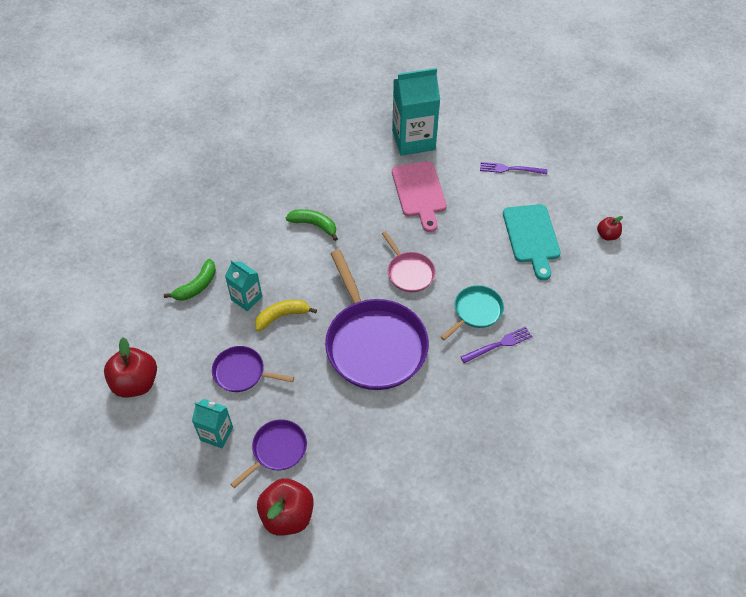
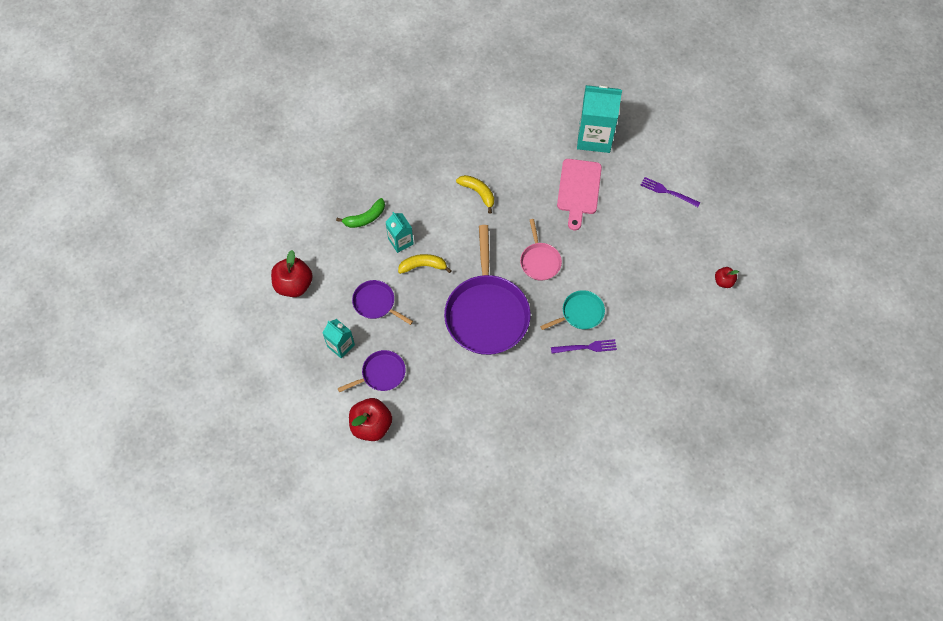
camera: 20 degrees right, 10 degrees up
green banana [286,209,338,241] -> yellow banana [456,175,494,214]
turquoise cutting board [503,204,561,280] -> none

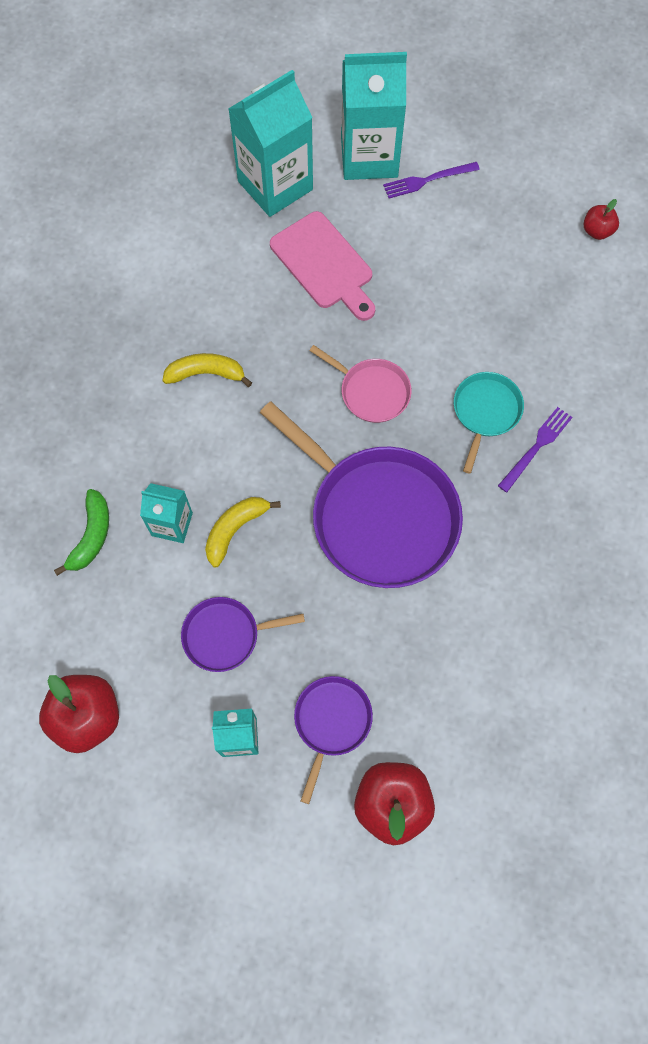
camera: 45 degrees left, 5 degrees up
none -> turquoise carton [341,52,407,180]

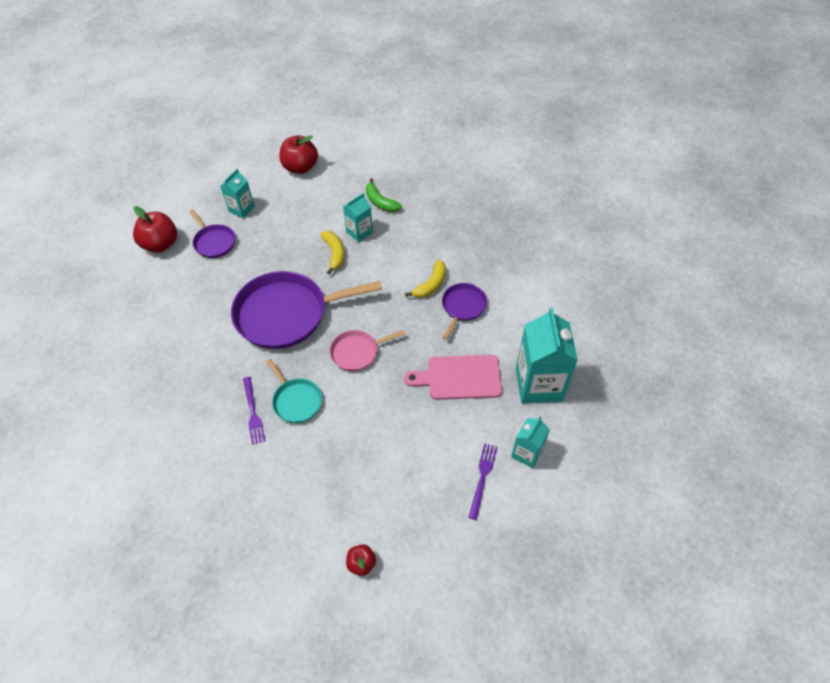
camera: 125 degrees right, 15 degrees down
purple pan [181,597,305,672] -> purple pan moved to [442,283,487,340]
turquoise carton [341,52,407,180] -> turquoise carton [511,417,550,468], size x0.54

